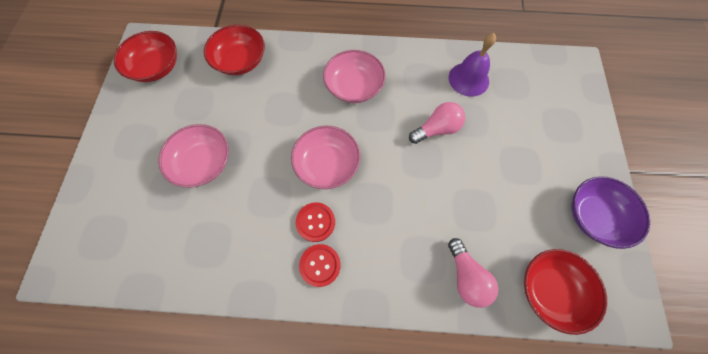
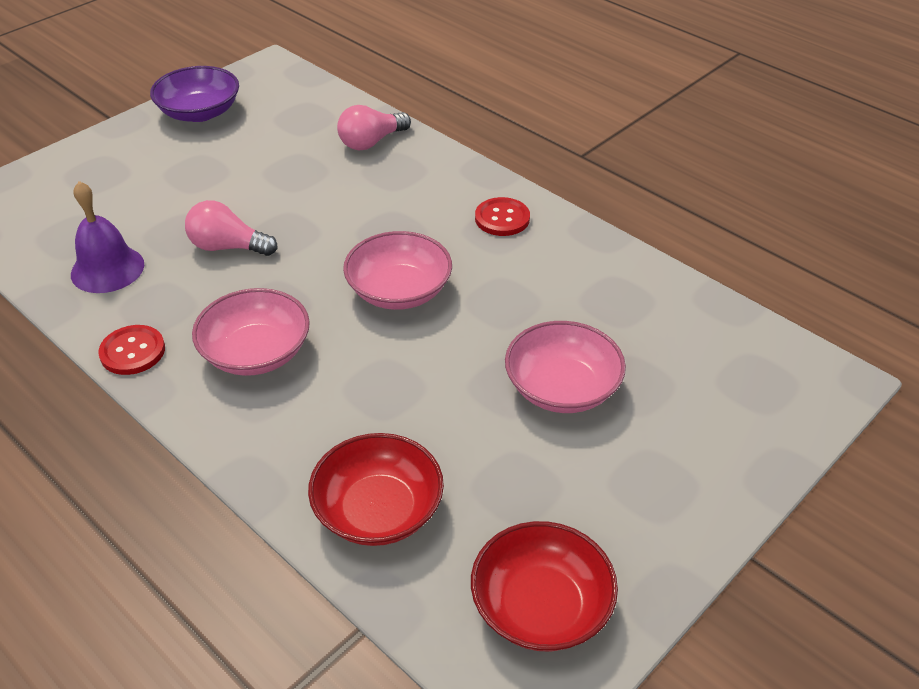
camera: 140 degrees left, 25 degrees down
red button [296,202,335,242] -> red button moved to [98,325,165,375]
pink light bulb [448,238,498,308] -> pink light bulb turned 150 degrees counterclockwise [337,105,411,150]
red bowl [524,249,607,335] -> none

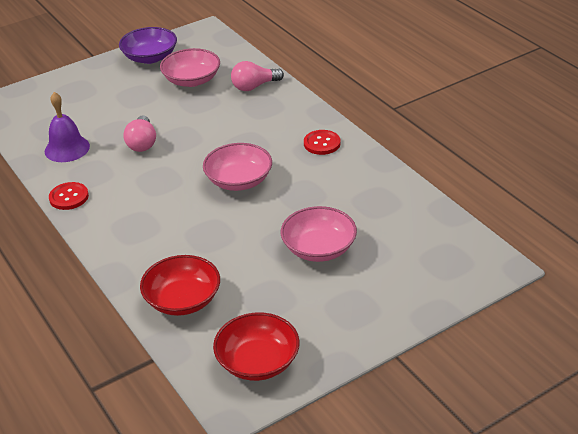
camera: 15 degrees right, 5 degrees down
pink light bulb [185,200,277,256] -> pink light bulb turned 120 degrees counterclockwise [123,115,156,152]
pink bowl [192,288,310,376] -> pink bowl moved to [160,48,220,87]

